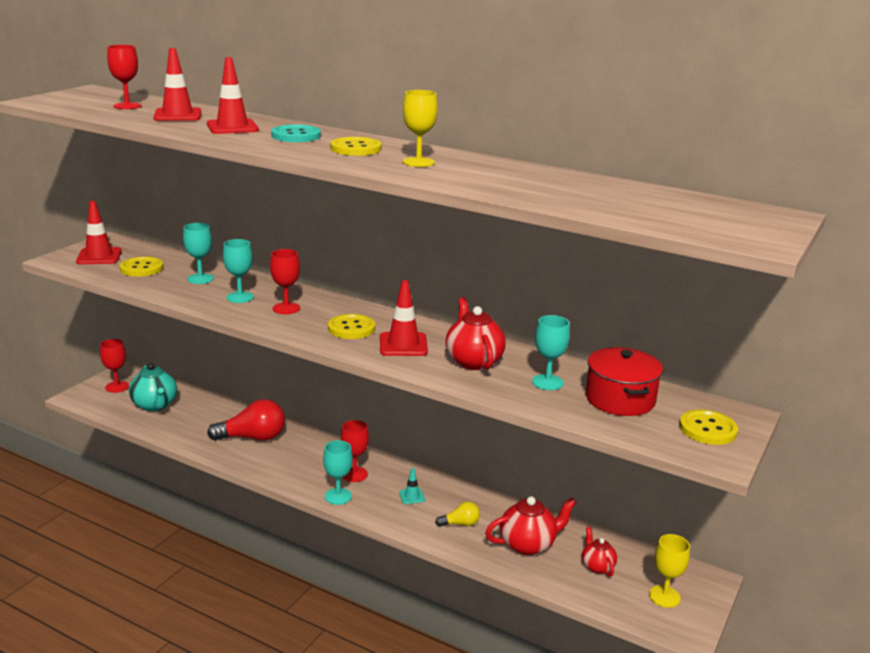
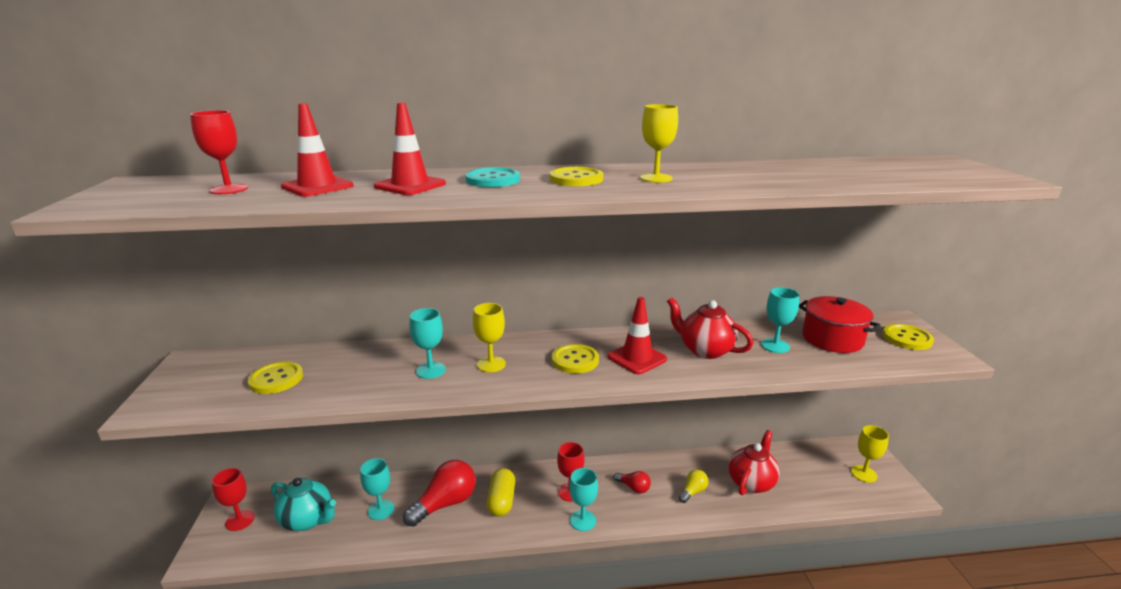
camera: 35 degrees left, 0 degrees up
red traffic cone [76,201,122,264] -> none
turquoise goblet [183,223,214,284] -> turquoise goblet moved to [360,458,394,520]
red goblet [270,249,300,314] -> yellow goblet [473,303,506,372]
turquoise traffic cone [399,468,425,504] -> red light bulb [614,471,651,493]
red teapot [582,527,617,577] -> none
none -> yellow capsule [487,468,515,517]

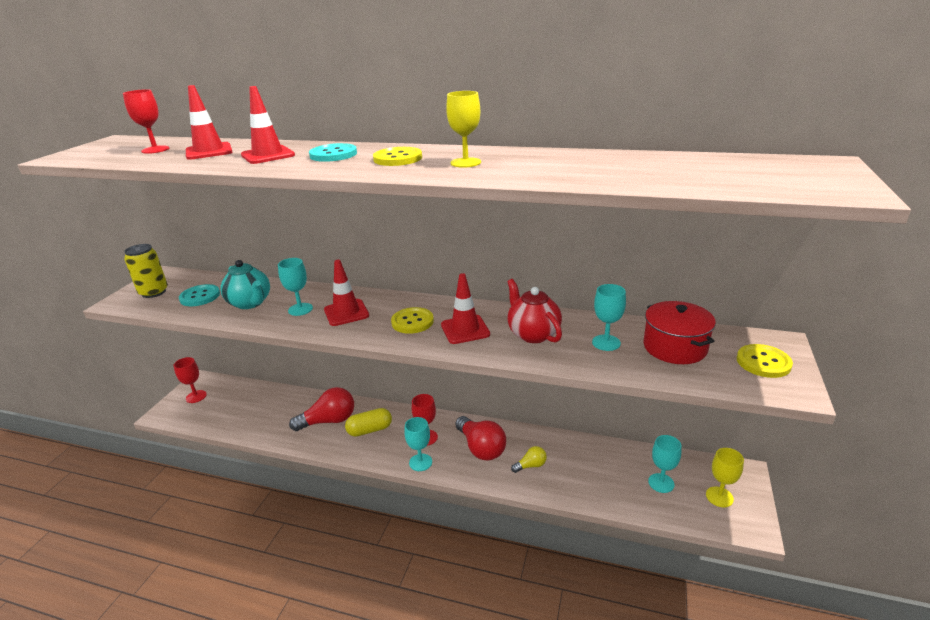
camera: 25 degrees right, 5 degrees up
yellow button [247,361,303,394] -> turquoise button [179,284,220,306]
turquoise teapot [271,478,336,531] -> turquoise teapot moved to [220,260,270,309]
turquoise goblet [360,458,394,520] -> turquoise goblet moved to [648,435,681,493]
yellow goblet [473,303,506,372] -> red traffic cone [324,260,369,326]
yellow capsule [487,468,515,517] -> yellow capsule turned 45 degrees clockwise [345,408,392,437]
red light bulb [614,471,651,493] -> red light bulb [455,416,506,461], size x1.94
red teapot [729,430,780,495] -> none
none -> yellow can [124,244,168,298]

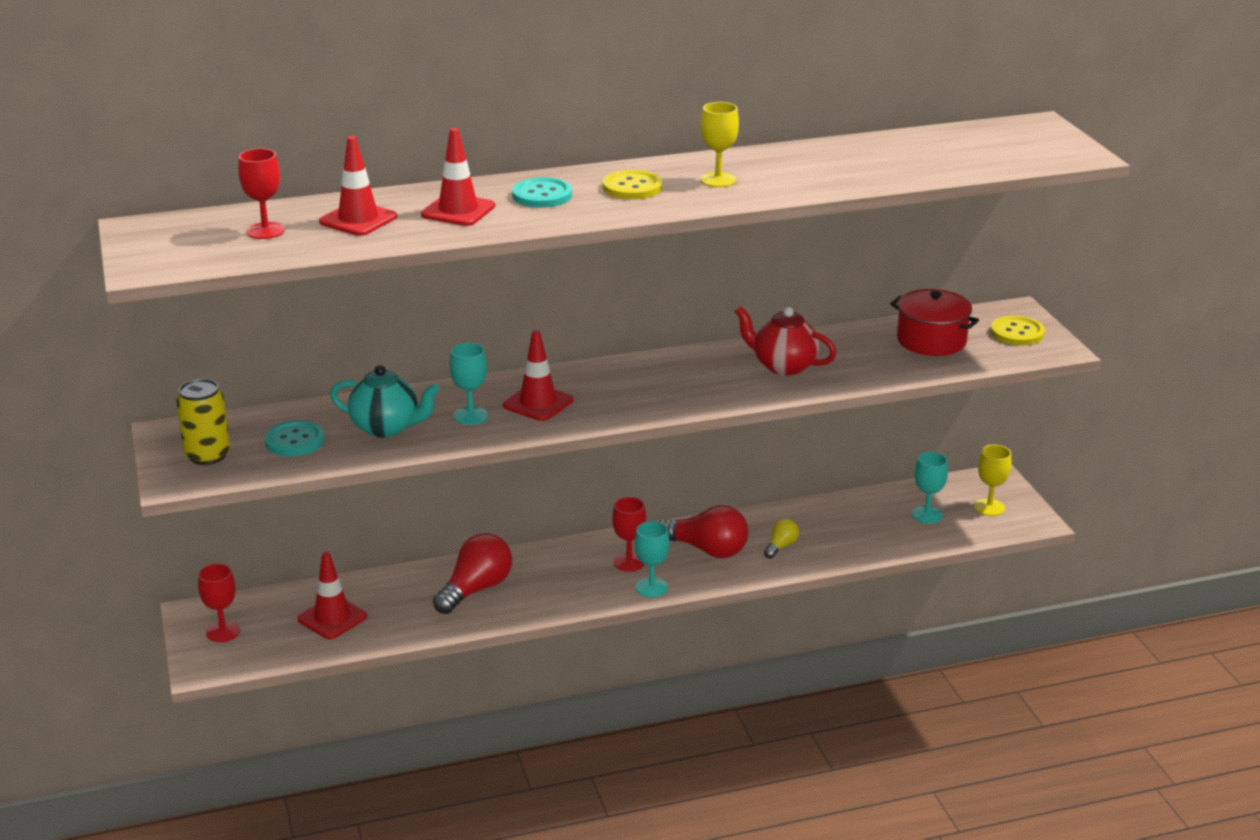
camera: 35 degrees left, 0 degrees up
yellow capsule [345,408,392,437] -> none
yellow button [391,307,434,334] -> none
red traffic cone [441,273,490,344] -> red traffic cone moved to [298,552,367,639]
turquoise goblet [592,284,626,351] -> none

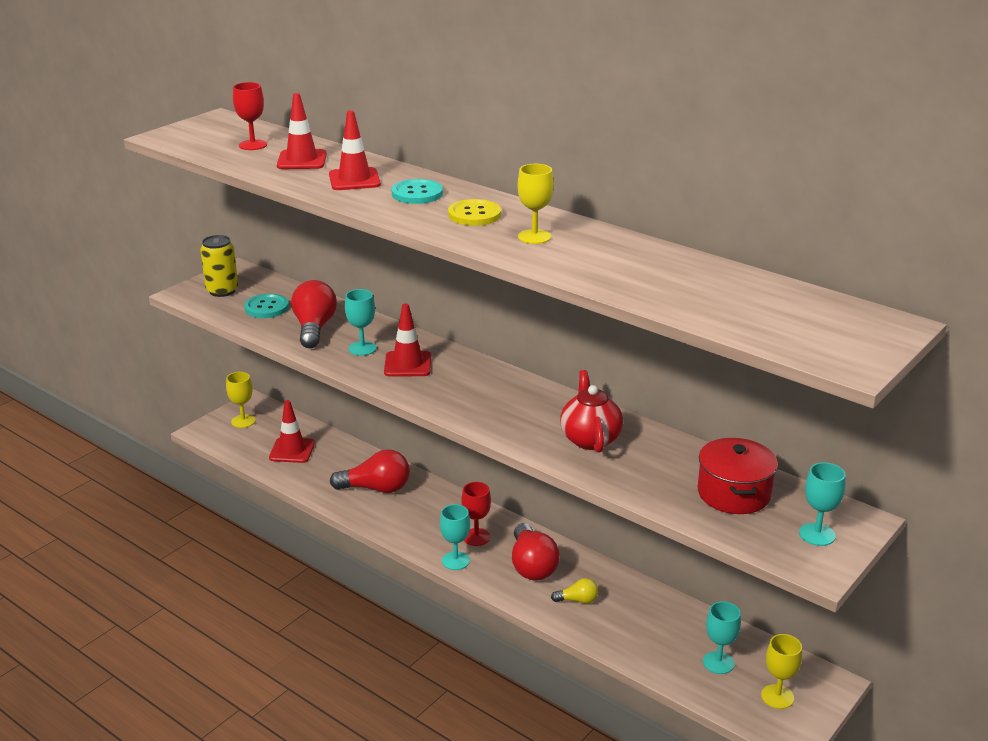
camera: 55 degrees right, 0 degrees up
red goblet [198,563,240,642] -> yellow goblet [226,372,256,428]
turquoise teapot [330,365,440,438] -> red light bulb [291,280,337,348]
yellow button [990,316,1045,345] -> turquoise goblet [799,462,846,546]

